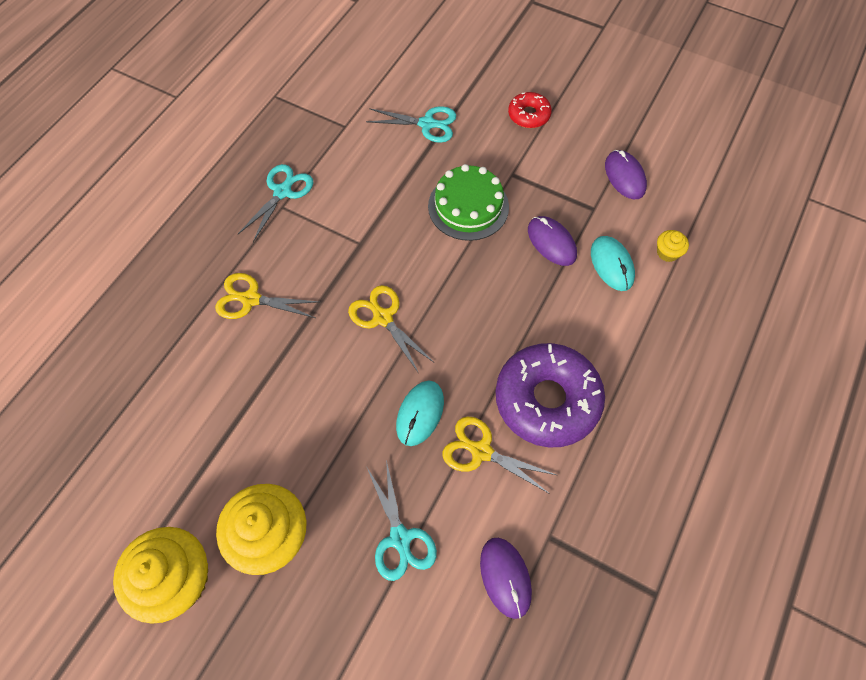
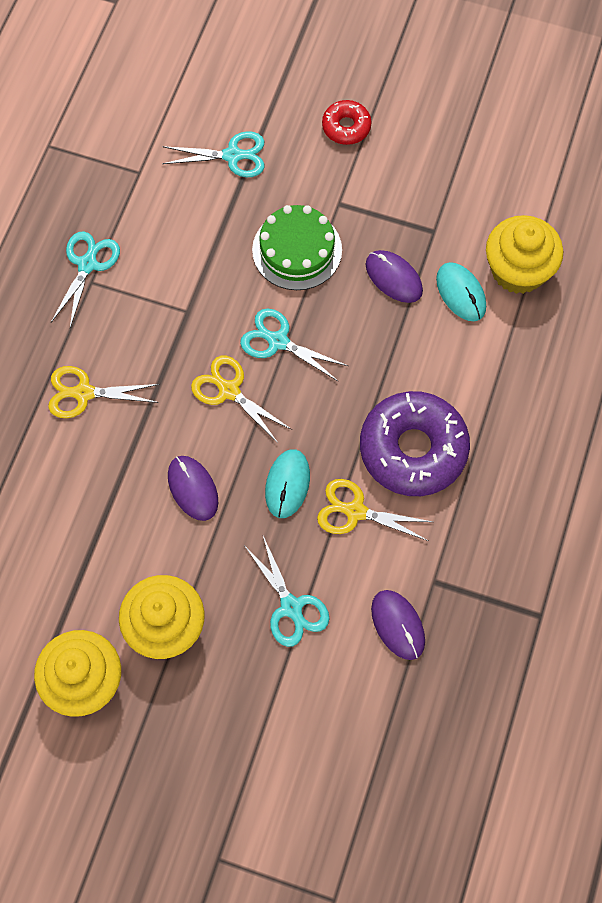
camera: 10 degrees left, 5 degrees up
purple mouse [605,150,647,199] -> purple mouse moved to [168,456,218,521]
yellow cupcake [657,230,689,262] -> yellow cupcake [486,215,563,294], size x2.27
none -> turquoise scissors [240,308,348,382]

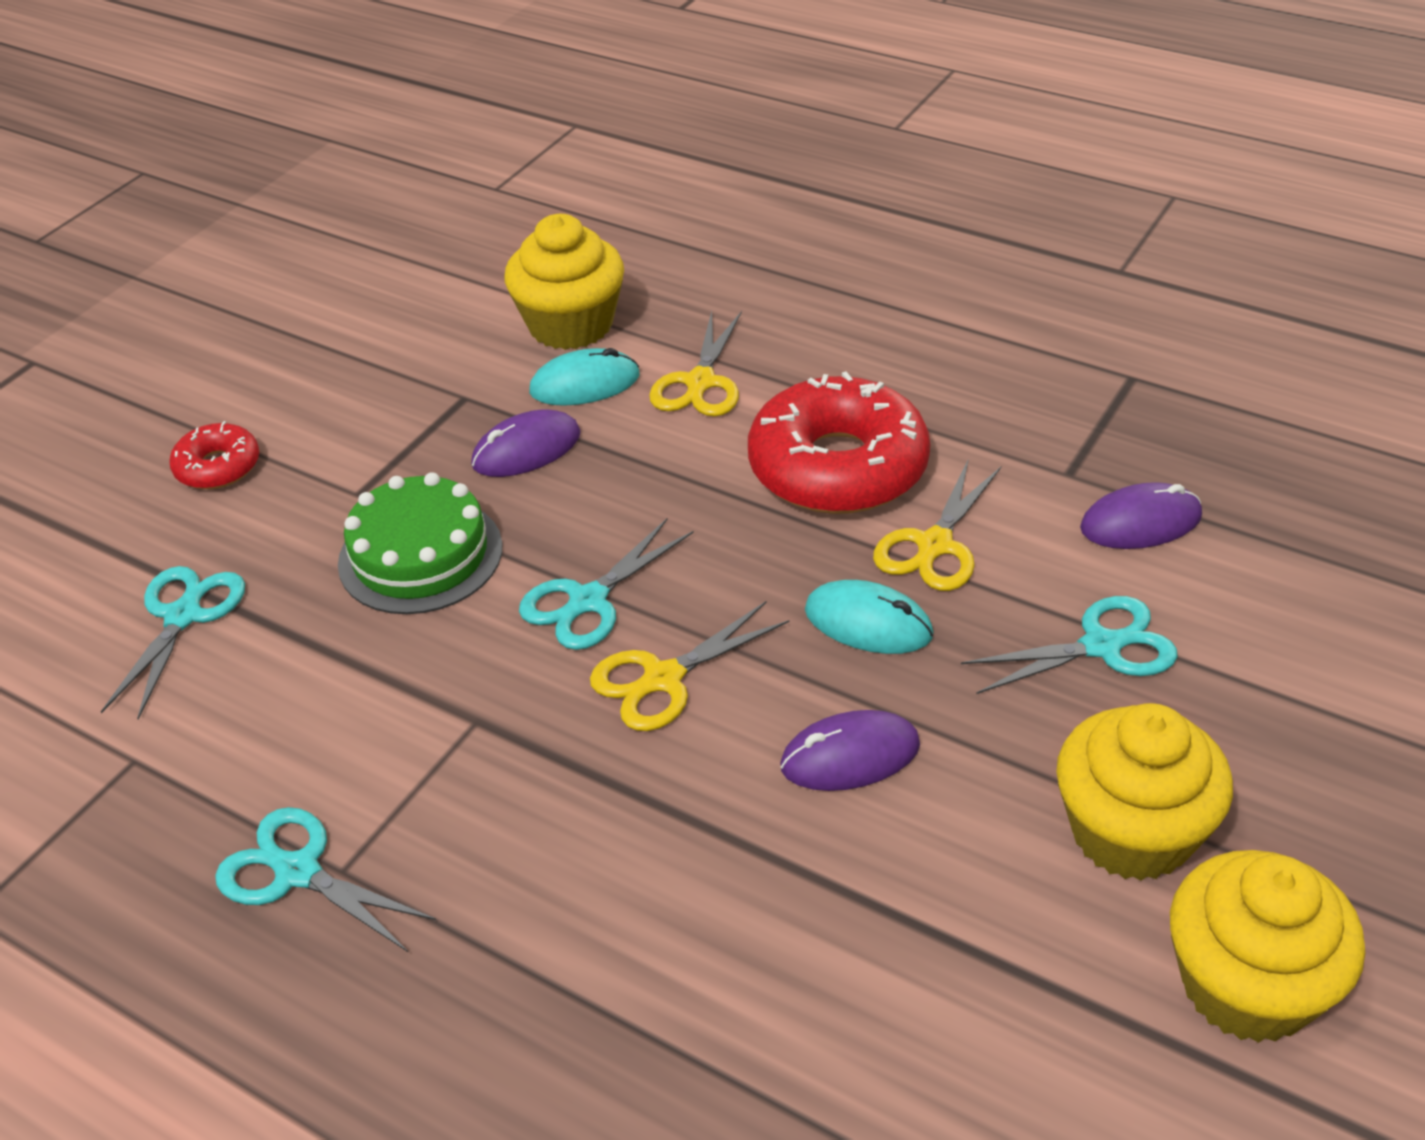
camera: 75 degrees left, 25 degrees down
yellow scissors [48,366,160,418] -> yellow scissors moved to [649,311,742,417]
purple donut [360,391,470,496] -> red donut [748,372,930,514]

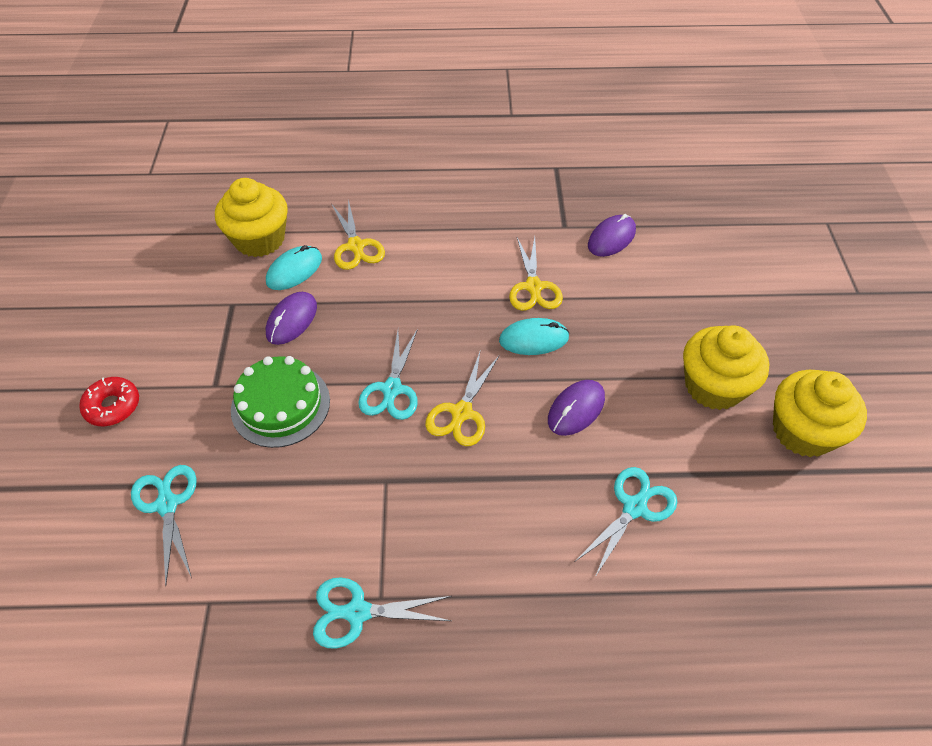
camera: 35 degrees left, 10 degrees up
red donut [748,372,930,514] -> none
turquoise scissors [961,596,1178,694] -> turquoise scissors moved to [576,467,677,577]

